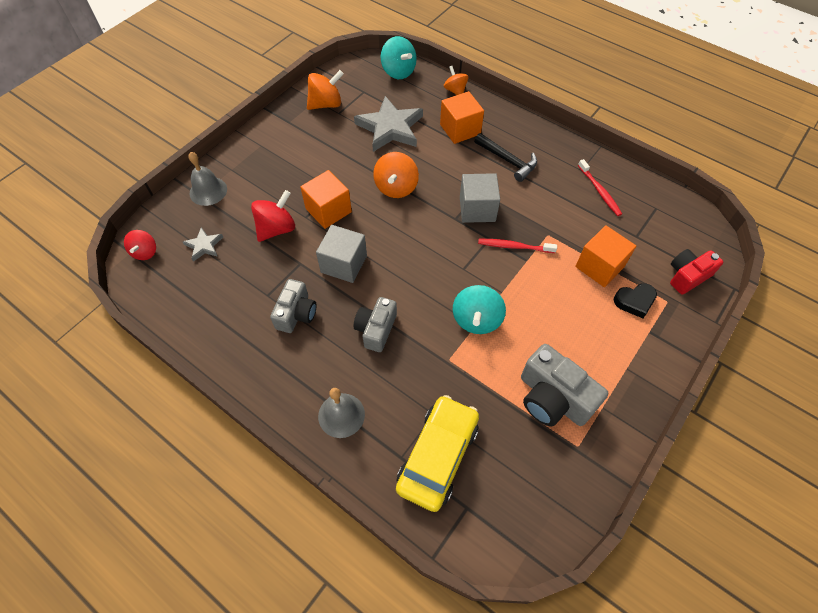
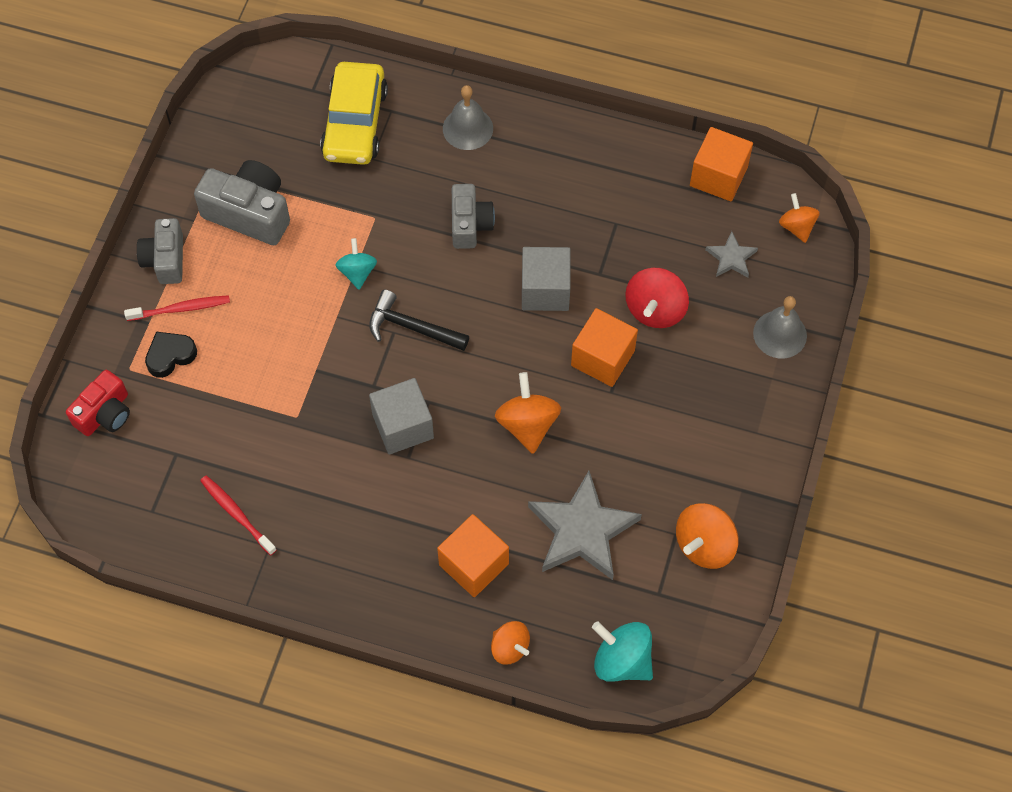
camera: 160 degrees right, 5 degrees up
red spinning top [124,230,156,260] -> orange spinning top [779,193,820,243]
grey camera [270,279,316,333] -> grey camera moved to [137,218,183,284]
turquoise spinning top [453,285,506,334] -> turquoise spinning top [336,238,377,290], size x0.65
black hammer [474,133,537,182] -> black hammer moved to [369,290,469,351]
red toothbrush [478,239,557,253] -> red toothbrush moved to [124,295,230,321]
orange cube [575,225,636,287] -> orange cube moved to [690,127,753,202]

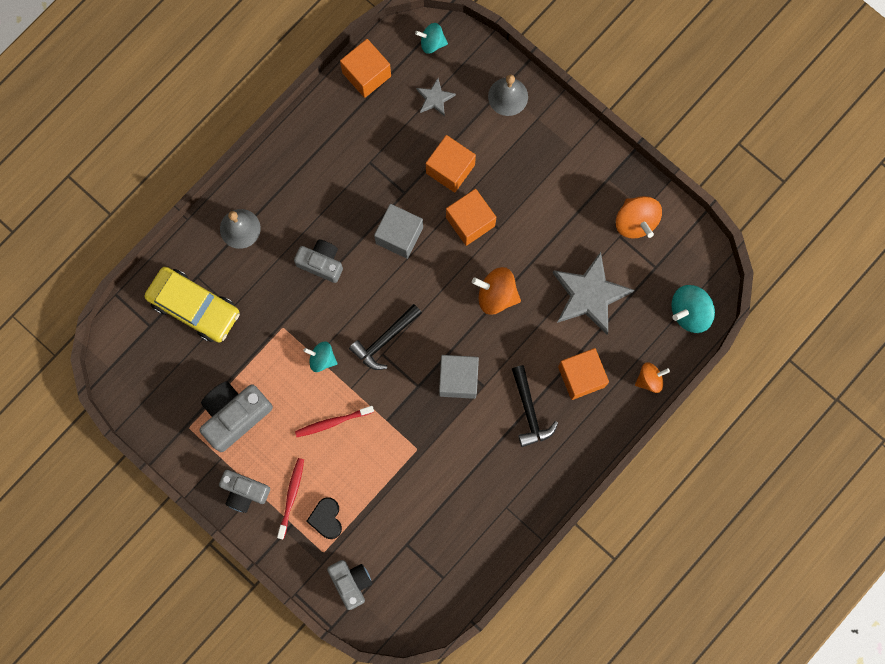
camera: 65 degrees left, 15 degrees up
red camera [66,370,130,436] -> grey camera [327,560,372,610]
red toothbrush [200,476,277,555] -> red toothbrush moved to [295,406,374,437]
red spinning top [625,268,689,328] -> orange cube [426,135,476,193]
orange spinning top [779,193,820,243] -> turquoise spinning top [415,23,448,54]
none -> black hammer [512,365,558,447]

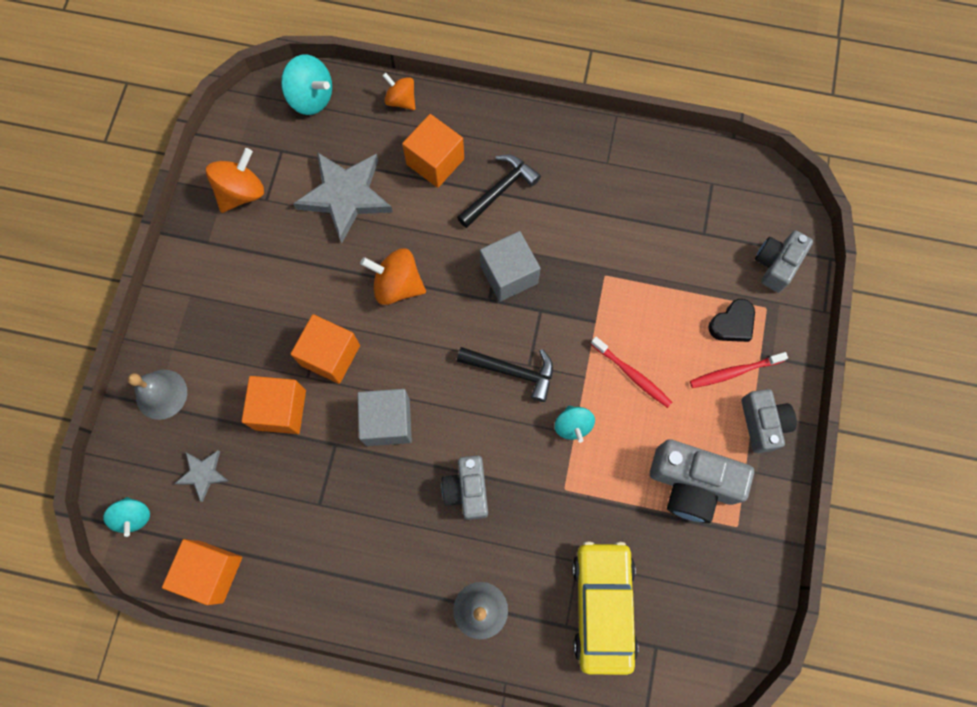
camera: 120 degrees left, 5 degrees down
orange spinning top [472,267,521,315] -> orange spinning top turned 120 degrees clockwise [360,248,426,305]

